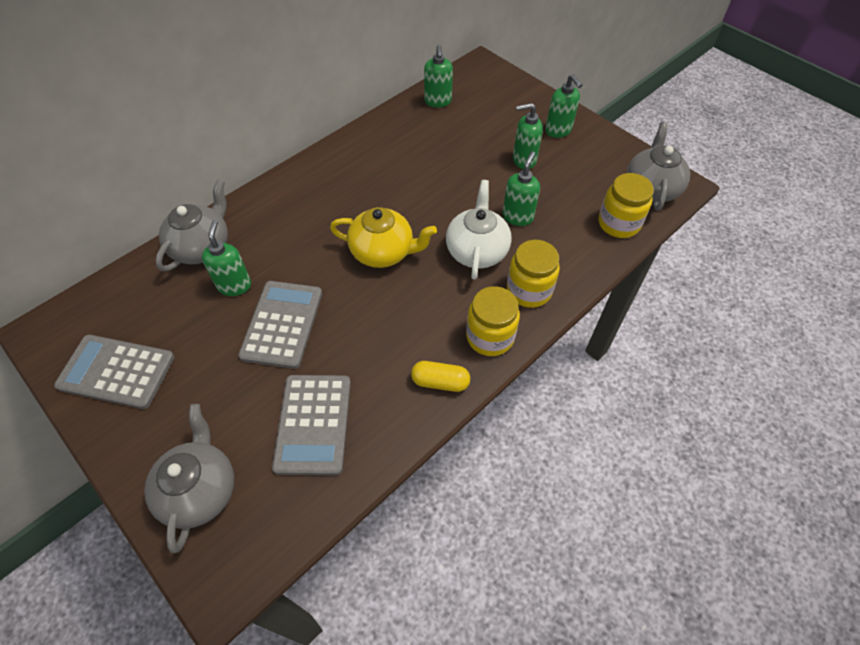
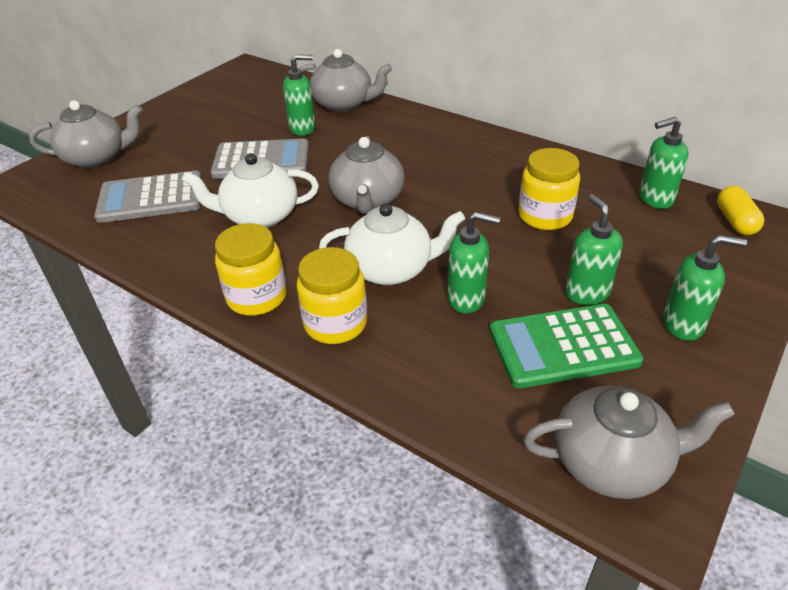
camera: 80 degrees right, 15 degrees down
grey calculator [54,335,174,409] -> none
yellow teapot [330,207,437,268] -> grey teapot [328,136,405,214]
yellow capsule [411,361,470,392] -> yellow capsule moved to [717,186,764,235]
green soap dispenser [545,74,582,138] -> green soap dispenser turned 135 degrees counterclockwise [663,235,747,341]
yellow jar [599,173,654,238] -> yellow jar moved to [519,148,580,230]
none -> white teapot [182,153,319,228]
none -> green calculator [489,304,644,388]

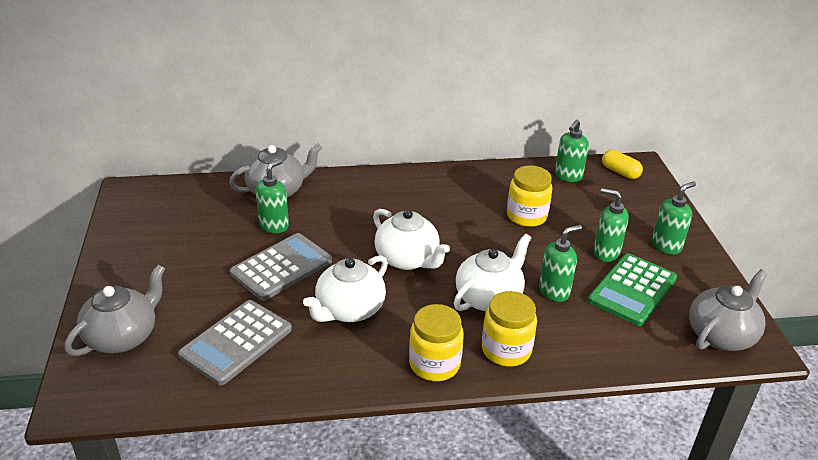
camera: 45 degrees left, 5 degrees down
grey teapot [328,136,405,214] -> white teapot [373,209,450,270]

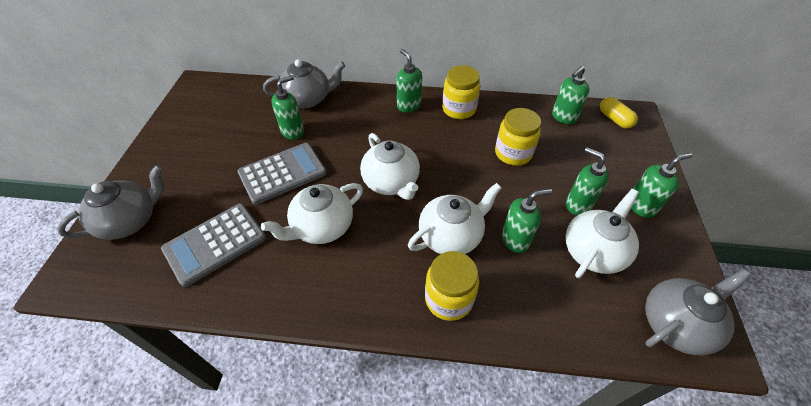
camera: 15 degrees right, 15 degrees up
yellow jar [409,304,464,381] -> yellow jar moved to [442,65,480,119]
green calculator [588,253,677,326] -> white teapot [566,189,639,278]
none -> green soap dispenser [396,49,422,112]

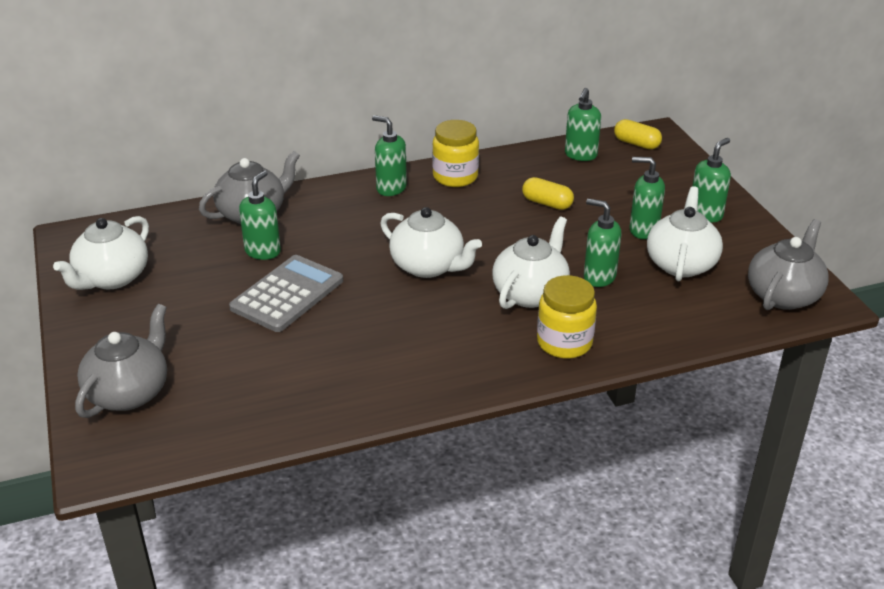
camera: 25 degrees left, 15 degrees down
grey calculator [161,203,266,287] -> none
white teapot [261,183,363,244] -> white teapot moved to [53,216,149,290]
yellow jar [495,108,541,166] -> yellow capsule [522,177,574,210]
green soap dispenser [502,189,552,253] -> green soap dispenser turned 105 degrees counterclockwise [584,198,621,287]

